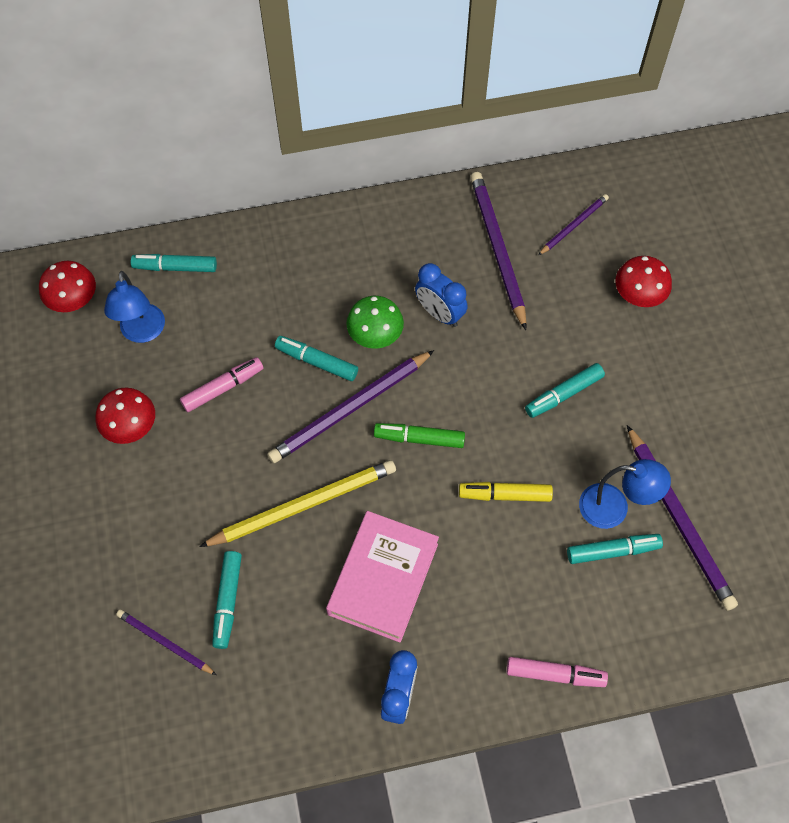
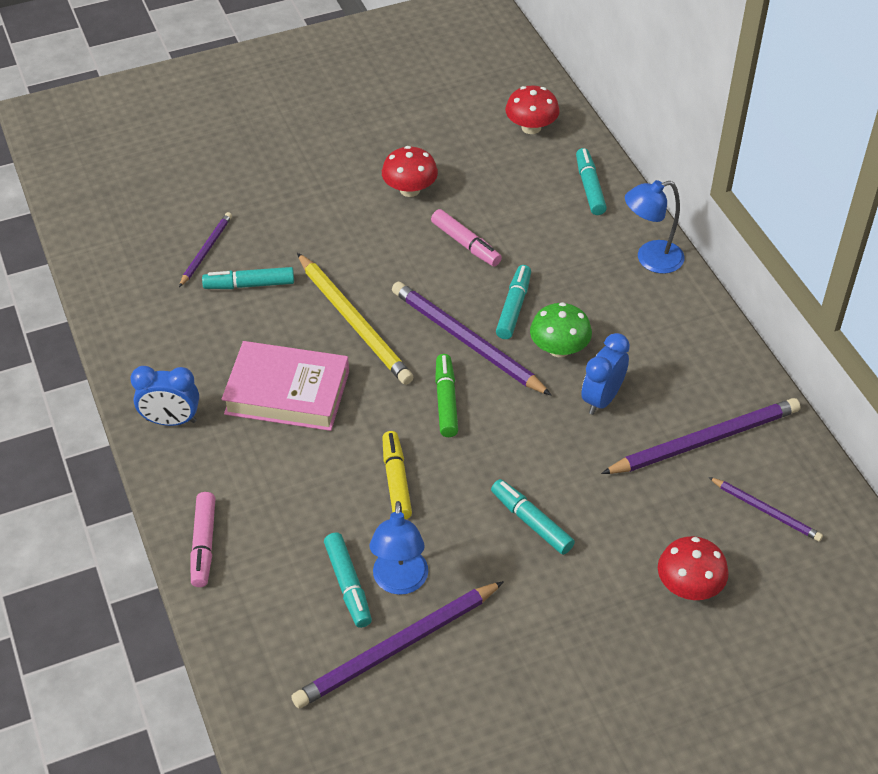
camera: 80 degrees right, 15 degrees down
blue lamp [104,271,165,343] -> blue lamp moved to [625,180,684,274]

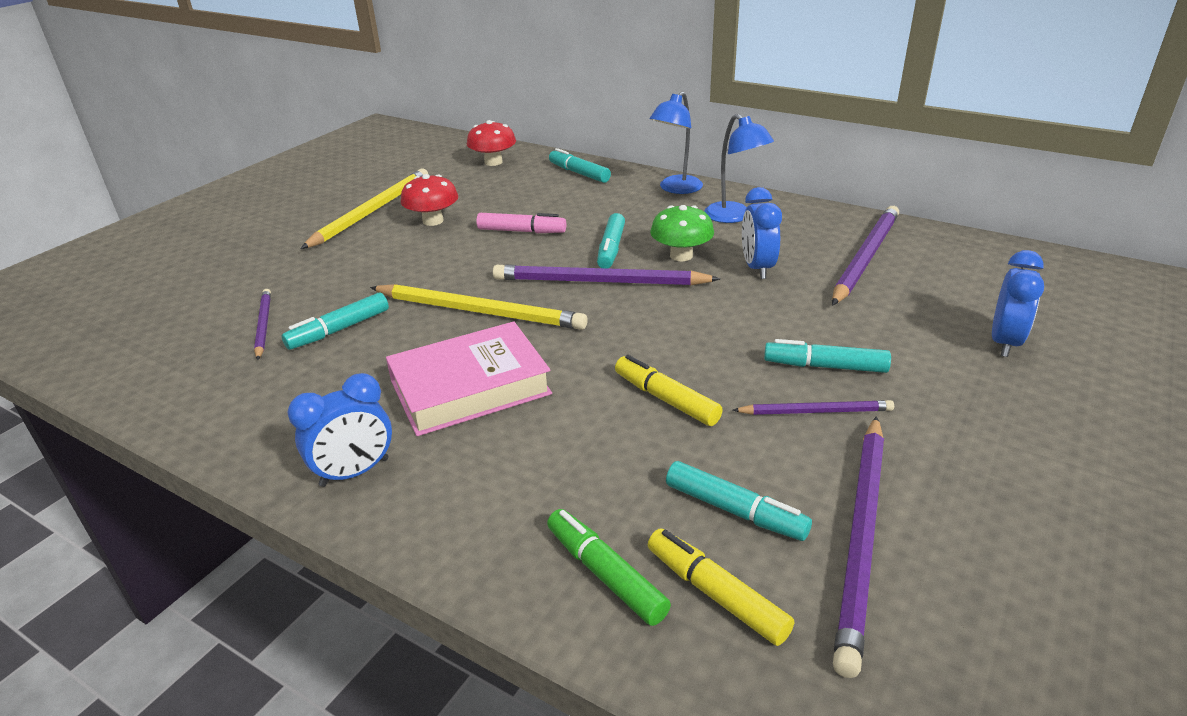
camera: 35 degrees left, 15 degrees down
pink marker [190,492,216,587] -> none
blue lamp [369,501,428,595] -> blue lamp moved to [704,114,774,223]
green marker [435,354,458,437] -> green marker moved to [547,509,671,626]
turquoise marker [496,265,531,339] -> turquoise marker turned 150 degrees counterclockwise [597,213,625,268]
red mushroom [658,536,729,600] -> blue clock [992,250,1044,357]
purple pencil [708,477,823,541] -> purple pencil moved to [733,400,894,415]
none -> yellow pencil [300,168,429,249]
none -> yellow marker [648,529,794,646]

